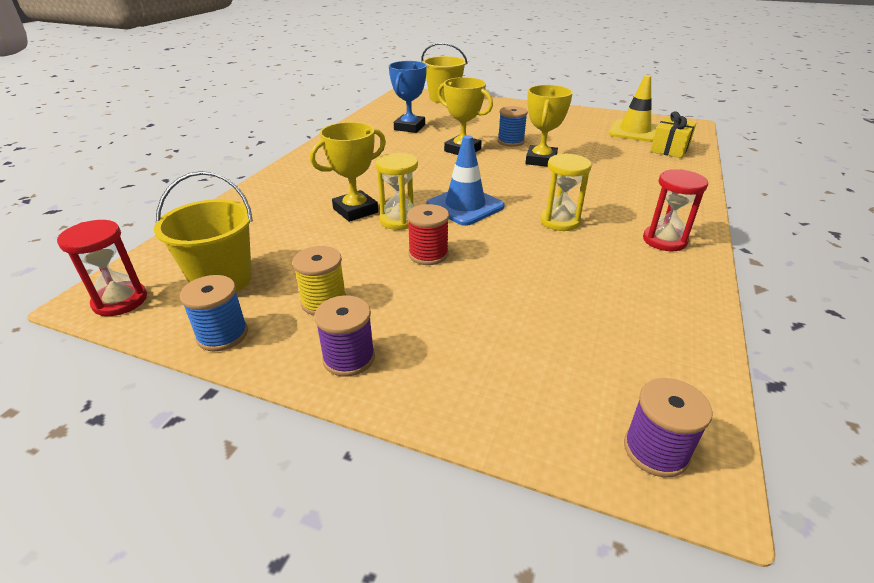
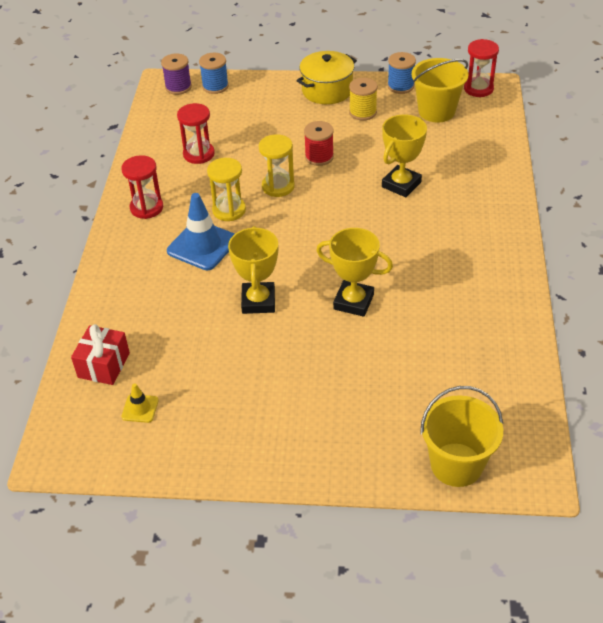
camera: 165 degrees right, 10 degrees up
purple spool [314,296,375,377] -> yellow pot [296,51,357,104]
yellow hourglass [375,153,418,230] -> yellow hourglass moved to [259,134,295,197]
blue trophy [389,61,427,133] -> none
blue traffic cone [426,135,505,226] -> blue traffic cone moved to [167,193,235,270]
blue spool [498,106,528,147] -> blue spool moved to [199,53,229,94]
yellow traffic cone [609,75,658,142] -> yellow traffic cone [121,383,159,423], size x0.49
yellow gift [650,111,696,158] -> red gift [71,324,130,385]
none -> red hourglass [177,103,215,164]

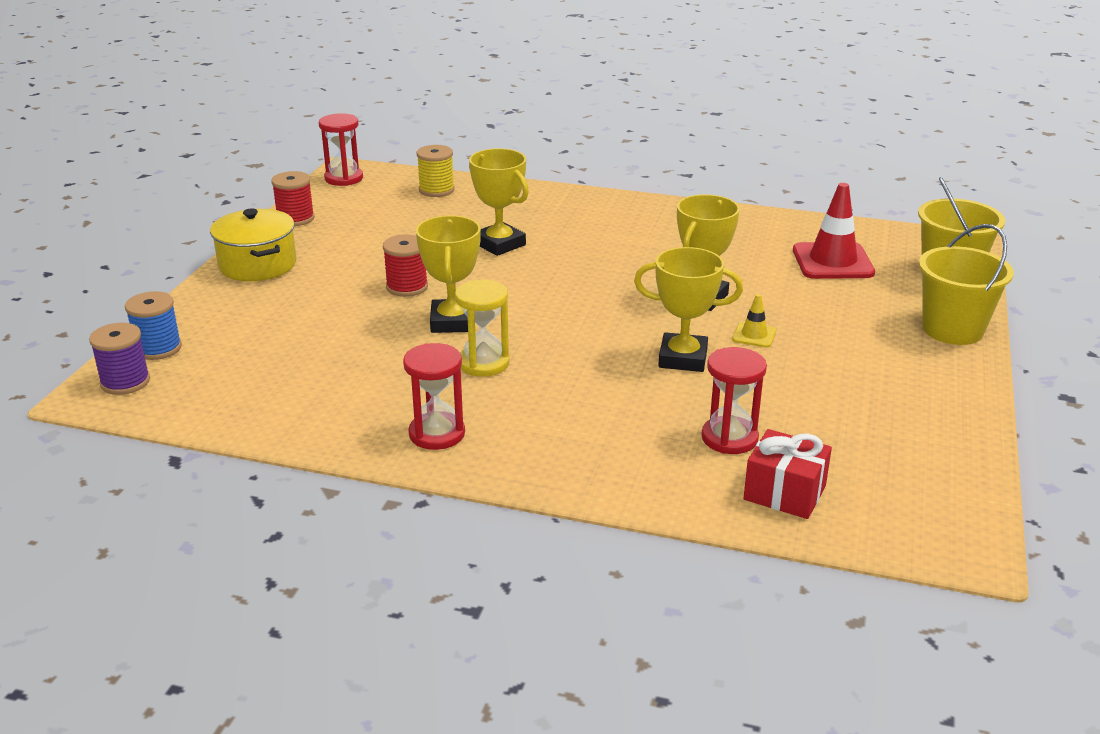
camera: 80 degrees left, 15 degrees down
yellow traffic cone [121,383,159,423] -> yellow traffic cone moved to [732,294,776,348]
blue traffic cone [167,193,235,270] -> none
red hourglass [177,103,215,164] -> red hourglass moved to [701,347,767,454]
yellow hourglass [259,134,295,197] -> yellow trophy [416,215,481,333]
yellow spool [349,78,378,121] -> yellow spool moved to [417,145,455,197]
blue spool [387,52,416,94] -> red spool [271,171,315,226]
yellow bucket [412,58,468,123] -> yellow bucket moved to [919,224,1014,345]
none -> red traffic cone [793,183,875,279]

